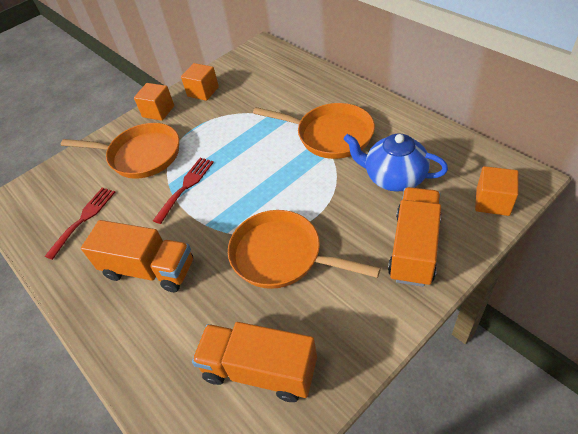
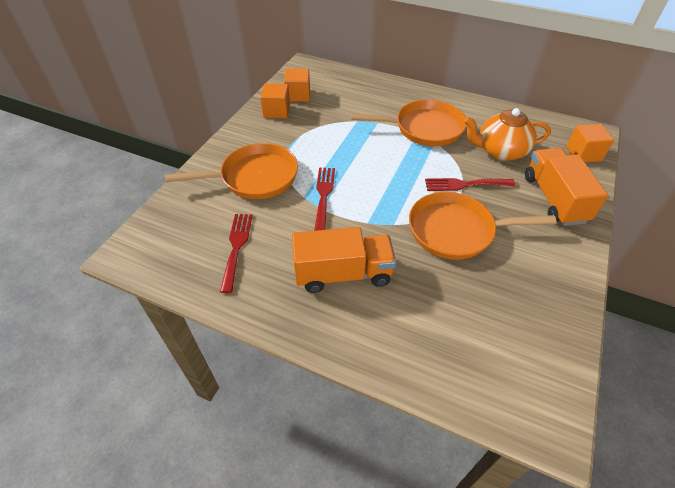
camera: 30 degrees left, 0 degrees up
orange cube [134,83,174,121] -> orange cube moved to [284,68,310,102]
orange truck [192,322,317,402] -> none
blue teapot [344,134,448,192] -> orange teapot [464,108,551,161]
none -> red fork [425,178,515,191]

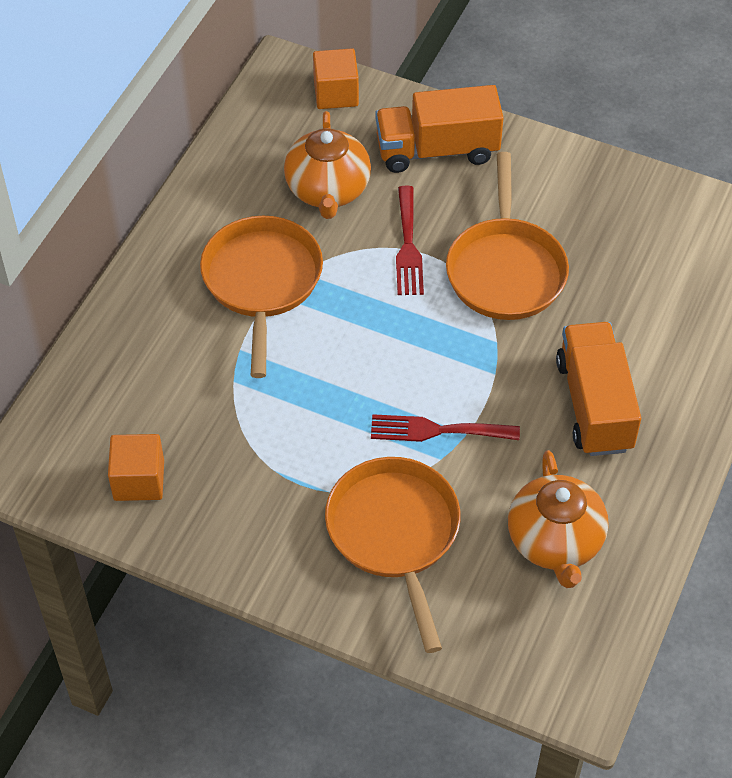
camera: 90 degrees left, 5 degrees up
red fork [220,214,253,293] -> orange teapot [508,450,609,588]
orange cube [260,83,290,119] -> none

